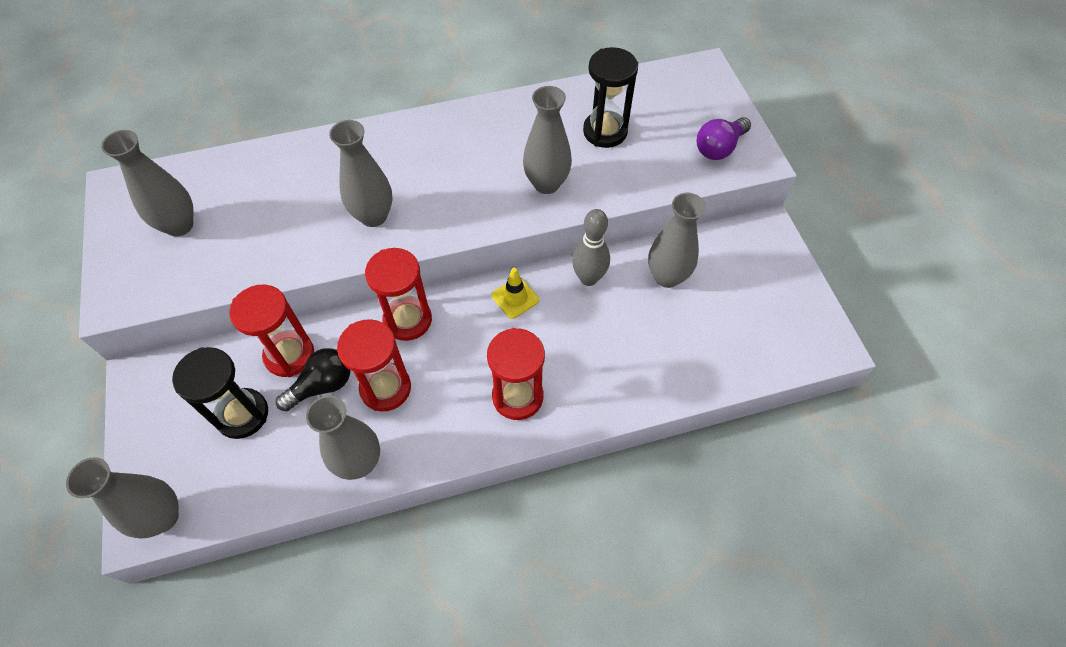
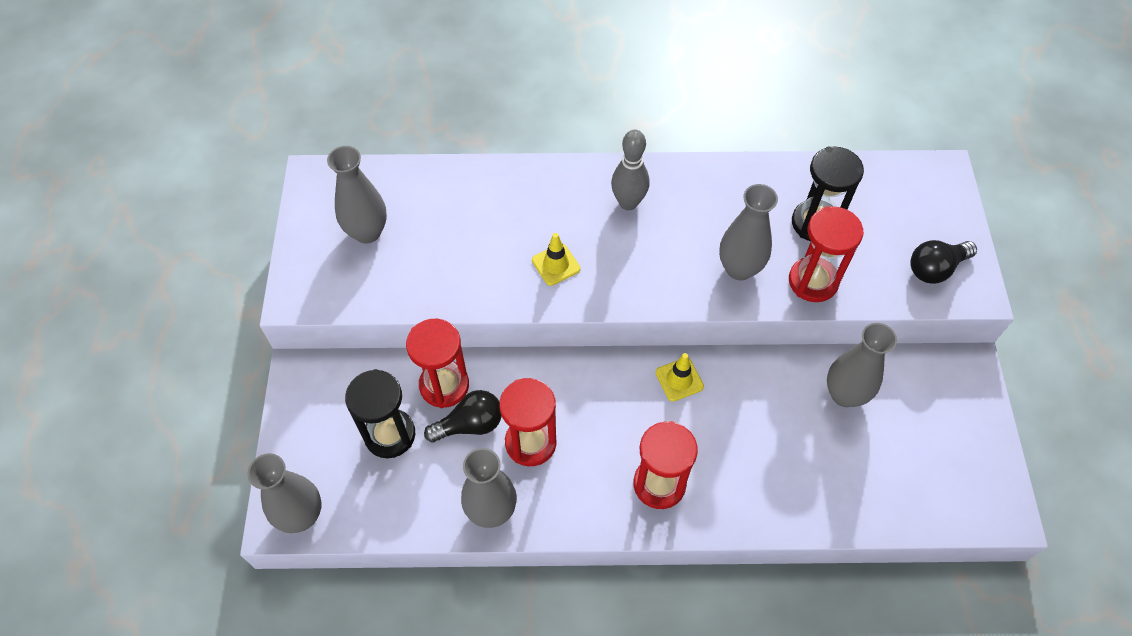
camera: 15 degrees right, 0 degrees up
grey vase [329,120,392,227] -> yellow traffic cone [532,233,580,286]
red hourglass [365,248,432,341] -> red hourglass moved to [789,206,864,302]
grey bowling pin [572,209,610,286] -> grey bowling pin moved to [611,130,649,210]
purple light bulb [697,117,751,160] -> black light bulb [910,240,977,284]

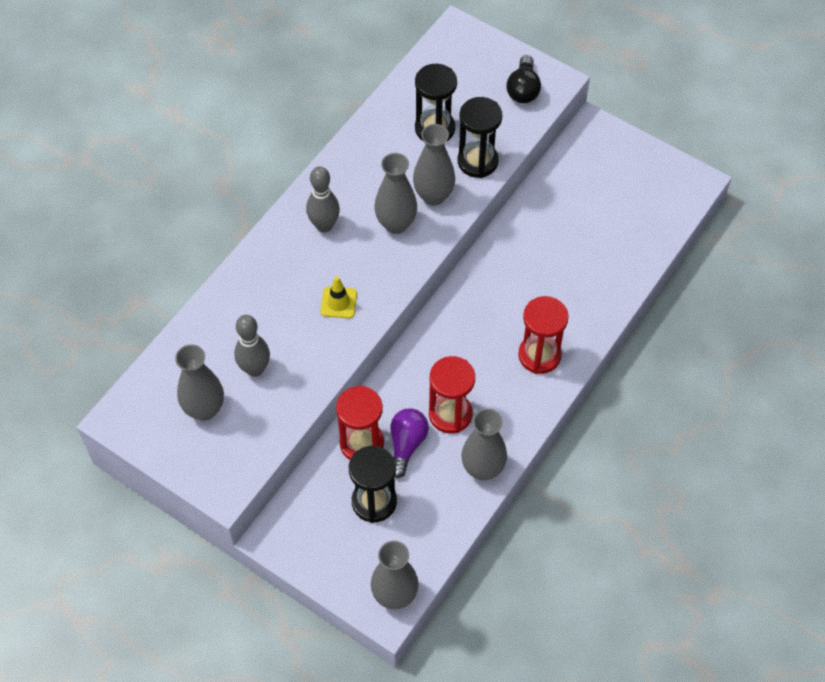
camera: 55 degrees left, 0 degrees up
black light bulb [424,390,502,442] -> purple light bulb [390,408,429,478]
yellow traffic cone [656,353,704,401] -> none
red hourglass [789,206,864,302] -> black hourglass [458,97,502,178]
grey vase [827,323,897,407] -> grey vase moved to [374,153,417,234]
none -> grey bowling pin [234,315,270,377]

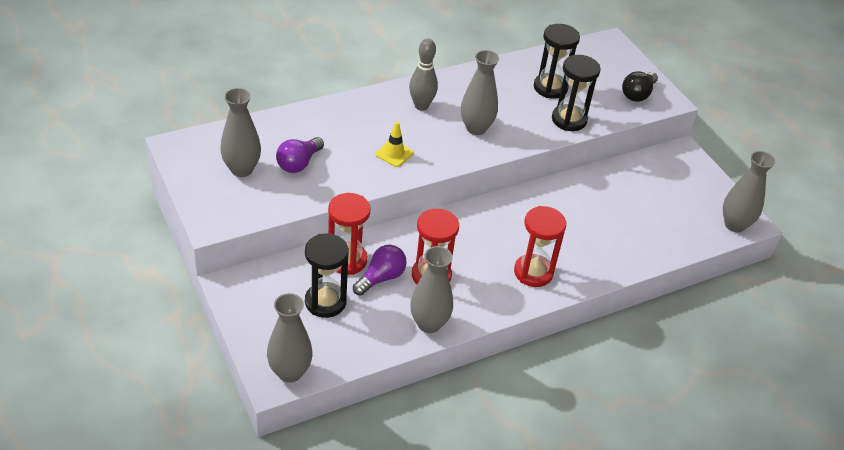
camera: 25 degrees right, 15 degrees down
grey bowling pin [234,315,270,377] -> purple light bulb [276,137,324,173]
grey vase [413,124,455,205] -> grey vase moved to [723,151,776,232]

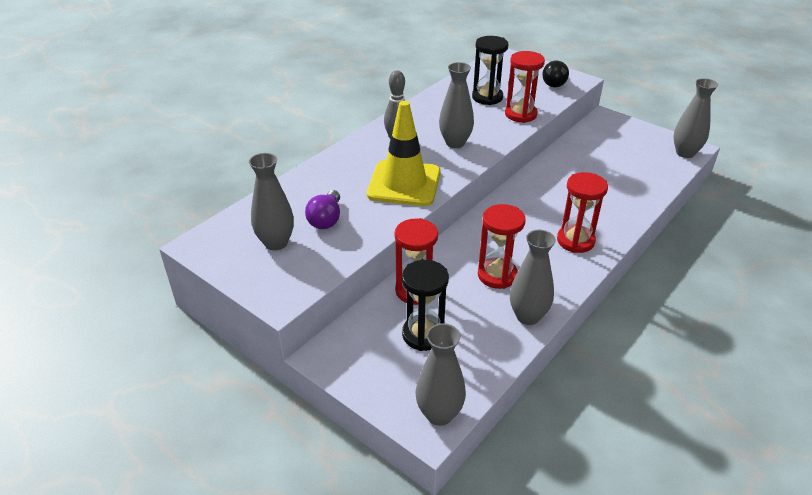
camera: 20 degrees left, 5 degrees down
purple light bulb [353,245,407,296] -> none
yellow traffic cone [375,122,414,167] -> yellow traffic cone [367,101,441,206], size x2.29
black hourglass [552,55,601,131] -> red hourglass [505,51,545,123]

